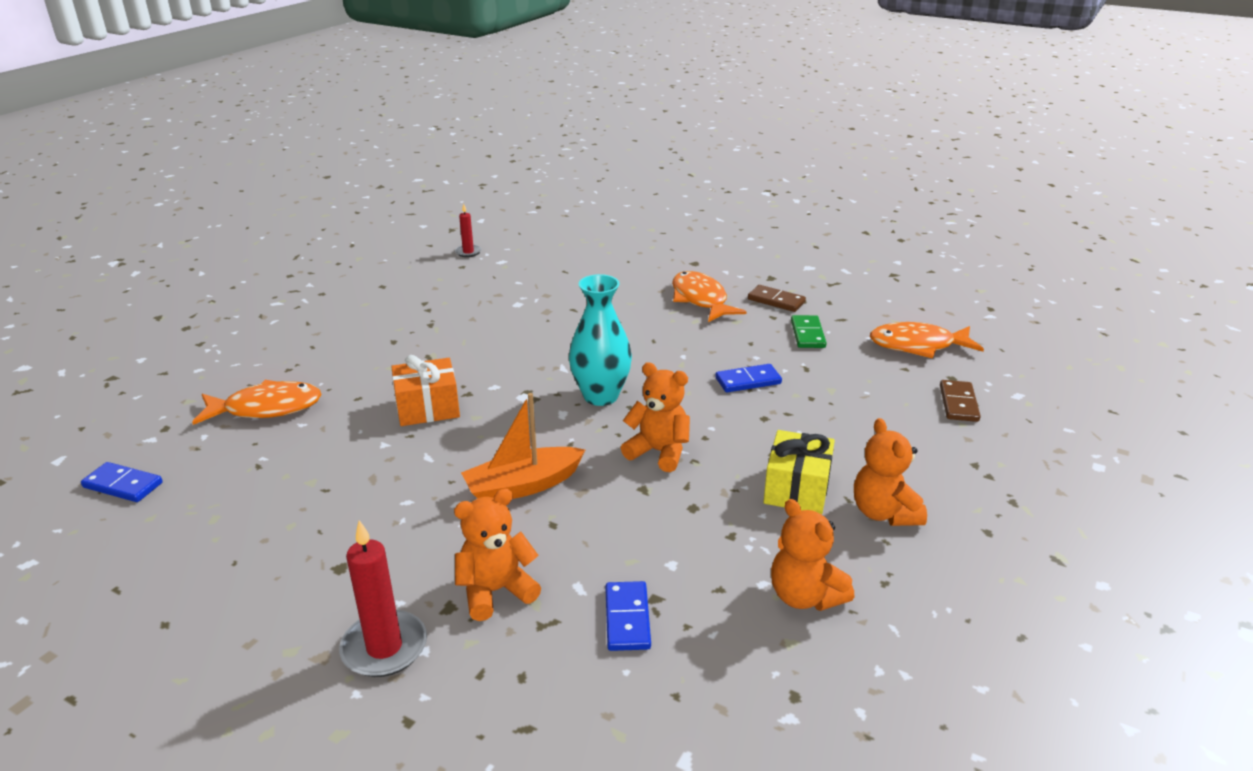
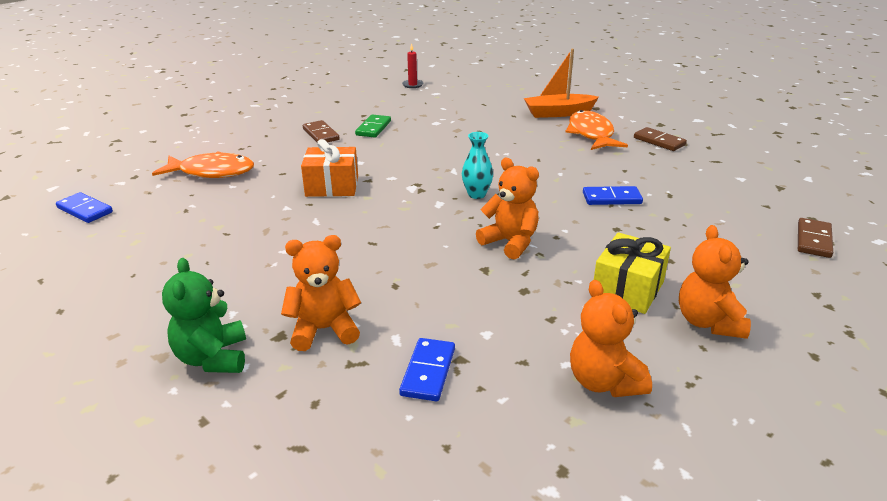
camera: 15 degrees right, 0 degrees up
red candle [339,520,427,677] -> green teddy bear [162,258,246,373]
orange boat [461,393,585,499] -> orange boat moved to [524,49,599,118]
turquoise vase [569,274,632,406] -> turquoise vase [462,132,493,199], size x0.58
green domino [791,315,826,348] -> green domino moved to [355,114,391,138]
orange fish [870,322,984,359] -> none
none -> brown domino [303,120,340,143]

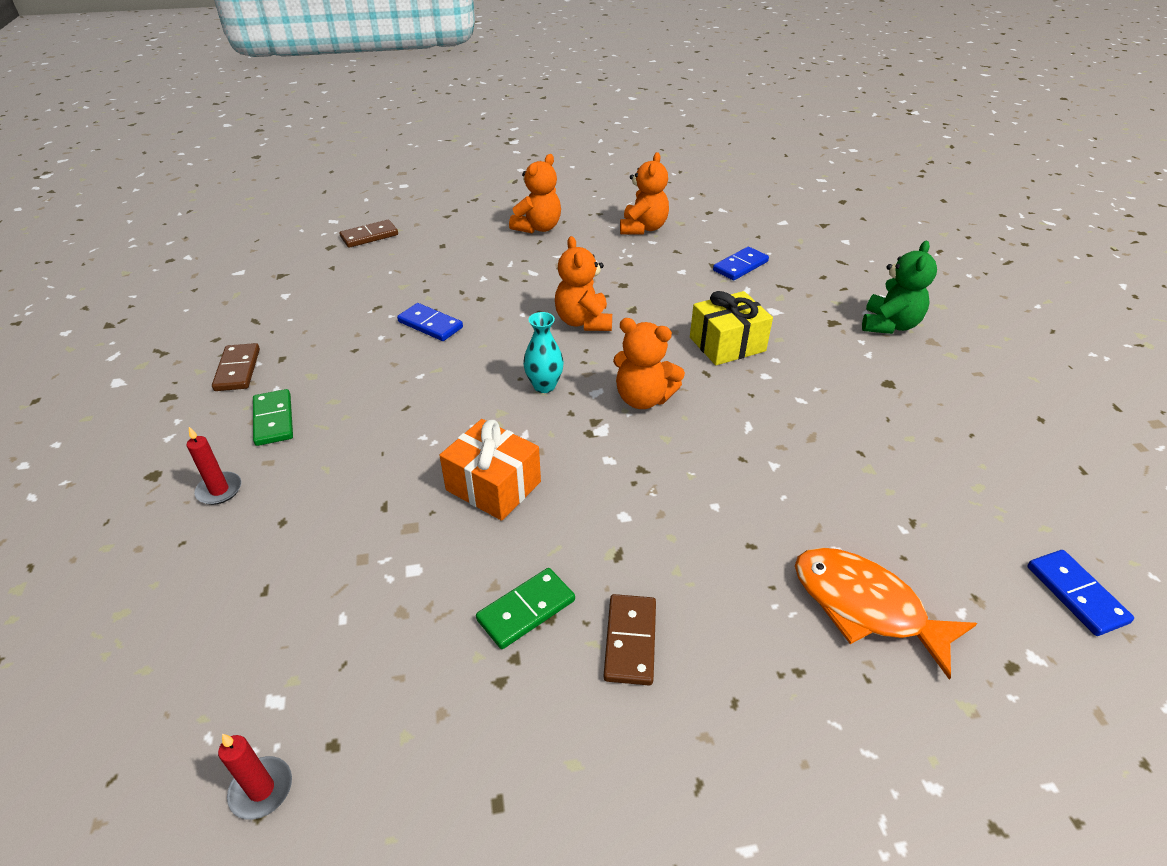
camera: 145 degrees left, 10 degrees up
orange teddy bear [281,235,361,351] -> orange teddy bear moved to [613,318,685,409]
orange gift [301,139,358,197] -> orange gift moved to [439,419,541,521]
orange boat [524,49,599,118] -> red candle [187,427,241,505]
orange fish [565,110,628,150] -> green domino [253,389,293,446]
yellow gift [594,232,671,314] -> yellow gift moved to [690,291,773,365]

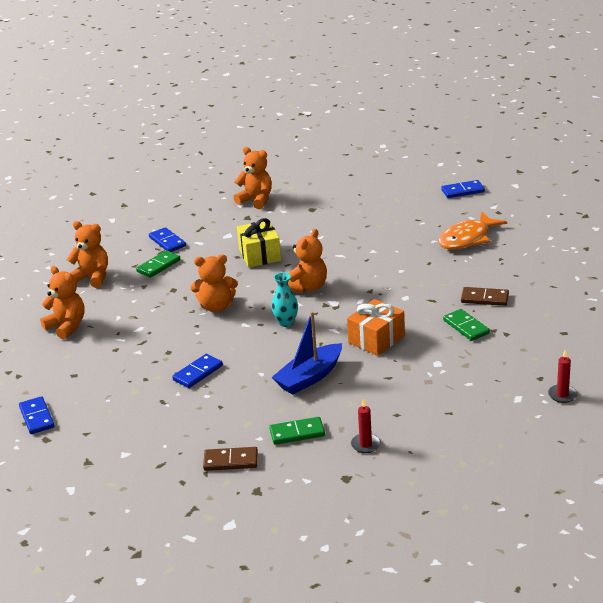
camera: 80 degrees left, 10 degrees down
brown domino [339,220,398,248] -> blue domino [19,396,55,434]
green teddy bear [862,241,937,334] -> orange teddy bear [234,147,272,209]
none -> green domino [136,250,180,278]
none -> blue boat [271,311,342,395]

